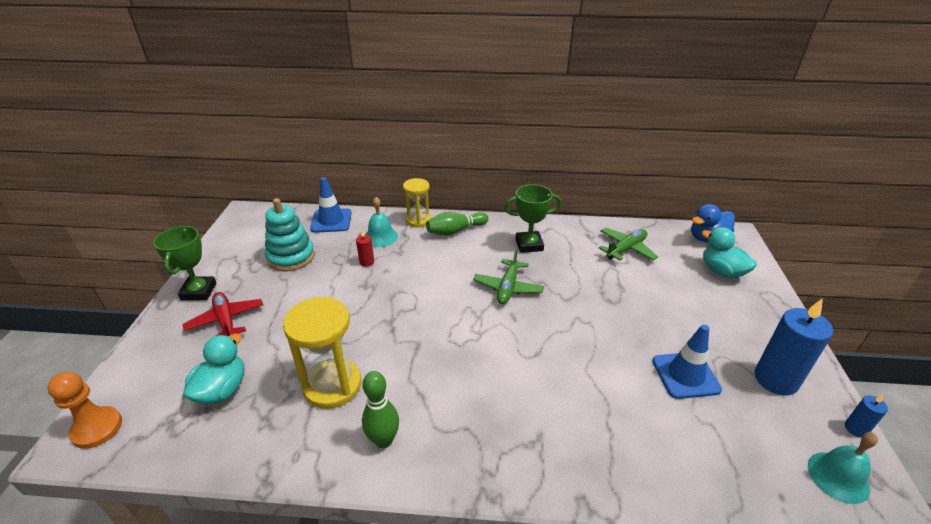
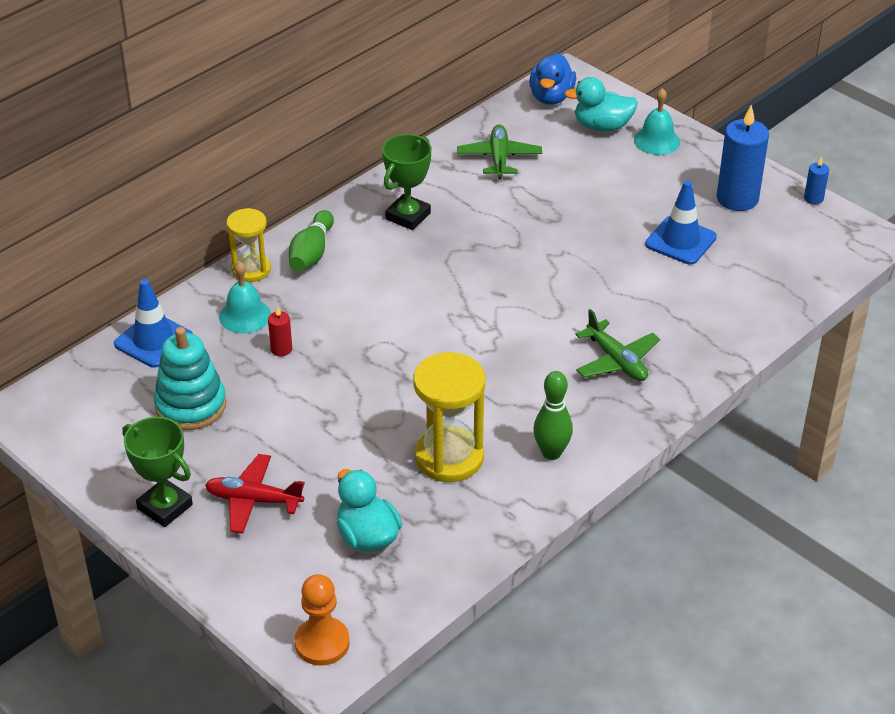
camera: 50 degrees left, 5 degrees up
green plane [473,248,544,304] -> green plane moved to [575,309,660,381]
turquoise bell [808,432,878,504] -> turquoise bell moved to [634,88,680,155]

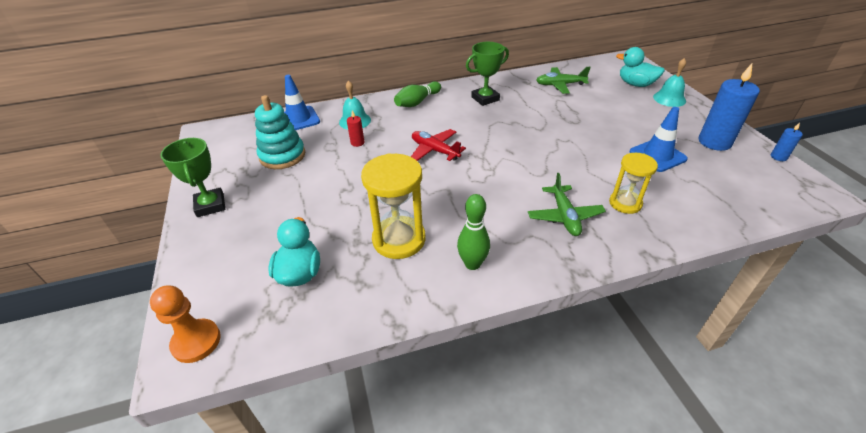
camera: 30 degrees right, 0 degrees up
red plane [205,454,305,534] -> red plane moved to [411,129,466,161]
yellow hourglass [227,208,271,282] -> yellow hourglass moved to [609,153,658,214]
green plane [457,124,542,179] -> green plane turned 120 degrees counterclockwise [536,67,591,94]
blue duck [529,53,576,105] -> none

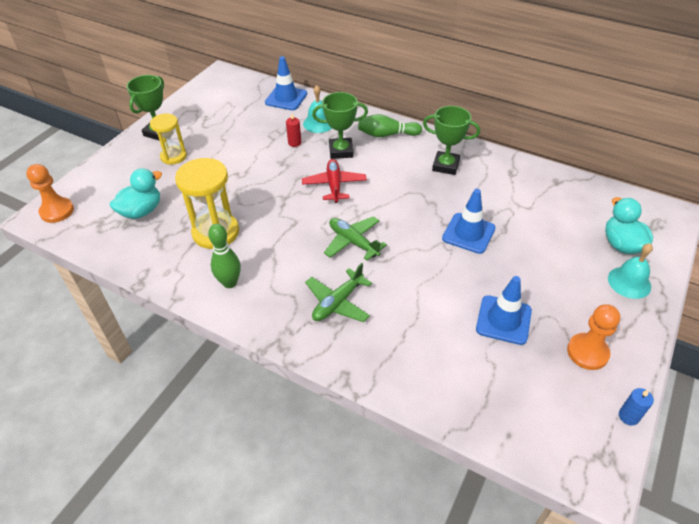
camera: 45 degrees right, 5 degrees up
turquoise stacking toy [255,95,305,169] -> none
green plane [536,67,591,94] -> green plane moved to [324,216,387,260]
yellow hourglass [609,153,658,214] -> yellow hourglass moved to [150,113,187,165]
blue candle [699,64,760,151] -> orange pawn [567,304,620,370]
none -> green trophy [312,92,368,159]
none -> blue traffic cone [442,189,496,254]

